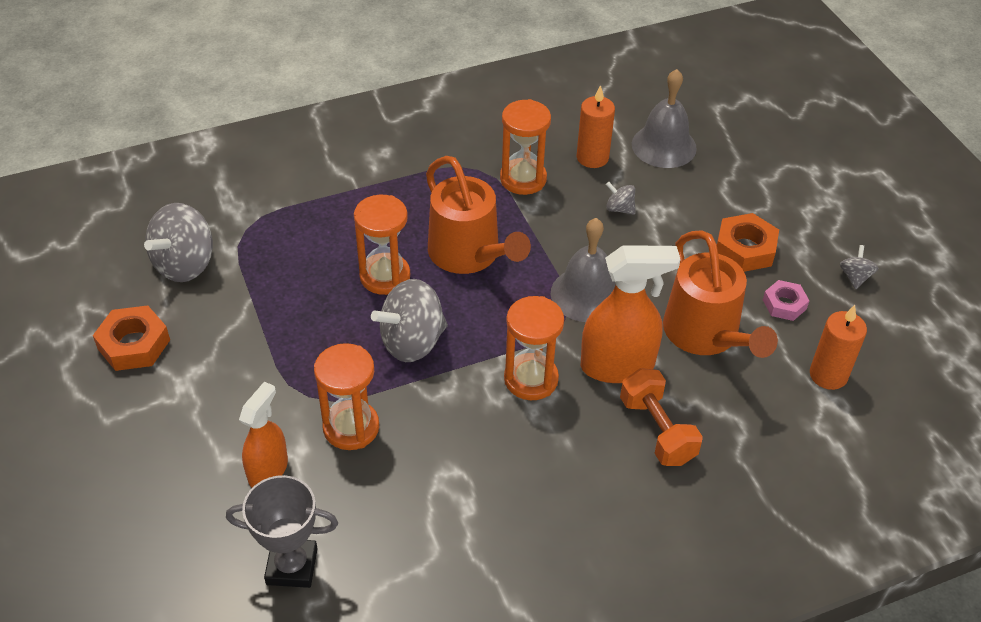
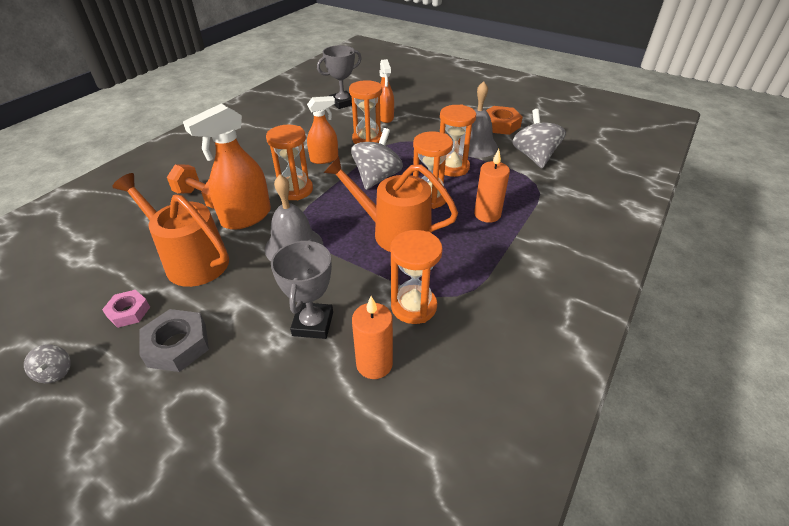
camera: 145 degrees right, 5 degrees down
grey spinning top [606,182,635,215] -> grey trophy [271,239,333,339]
grey bell [632,69,697,168] -> grey bell moved to [460,81,498,158]
orange nut [717,213,779,272] -> grey nut [139,309,209,372]
orange candle [810,305,867,390] -> orange candle moved to [474,149,510,223]
none -> orange spray bottle [307,96,338,164]
none -> orange hourglass [439,104,476,177]

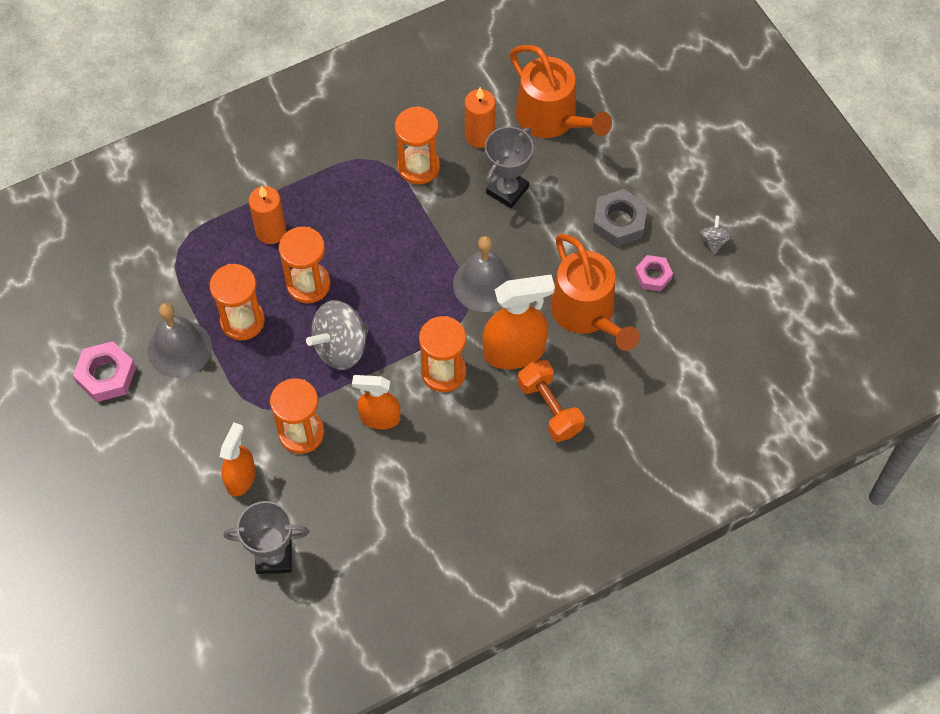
camera: 150 degrees left, 20 degrees up
orange watering can [324,156,458,252] -> orange watering can moved to [510,45,612,138]
orange nut [486,106,523,135] -> pink nut [73,341,136,402]
grey spinning top [512,109,566,168] -> none

